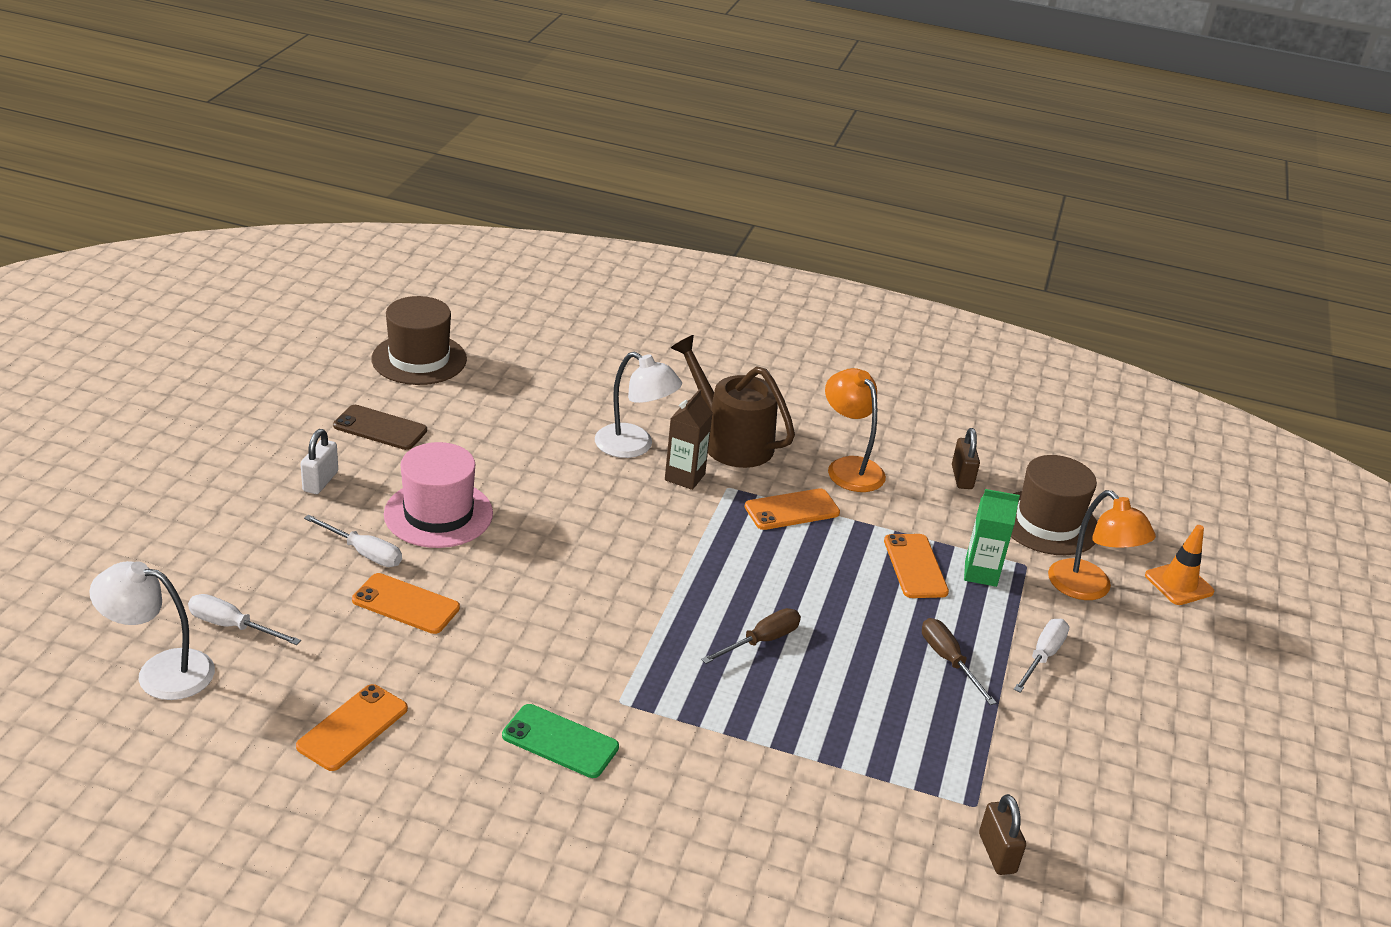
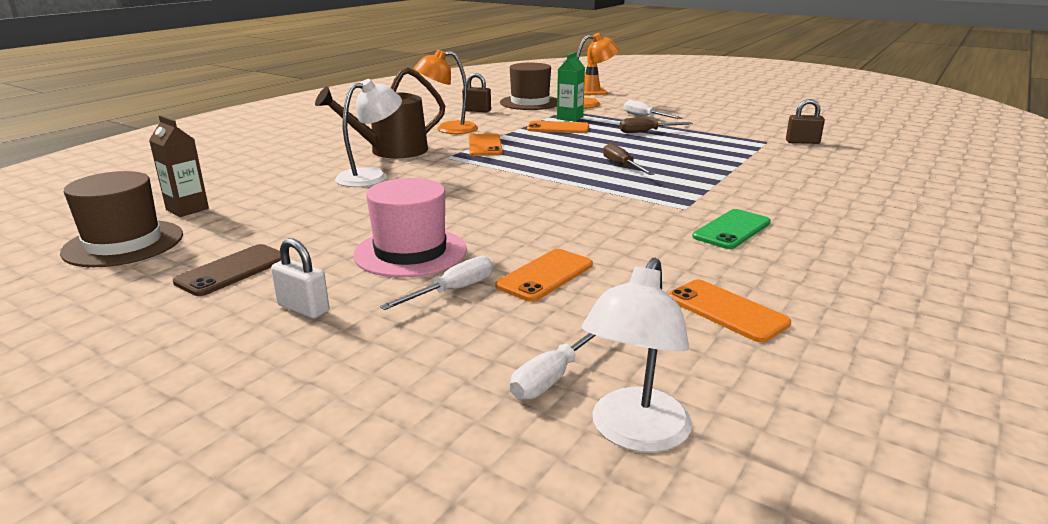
camera: 70 degrees left, 10 degrees down
brown carton [665,389,713,490] -> brown carton moved to [149,115,209,217]

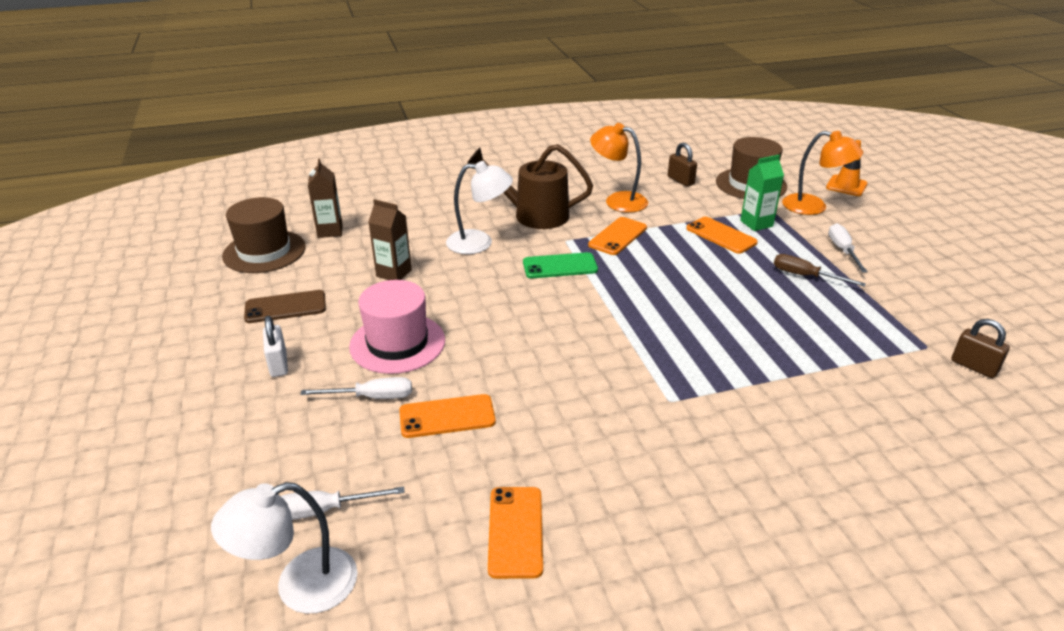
camera: 40 degrees right, 10 degrees up
brown screwdriver [603,143,654,175] -> none
green phone [692,209,771,249] -> green phone moved to [523,252,598,278]
none -> brown carton [368,199,412,280]

